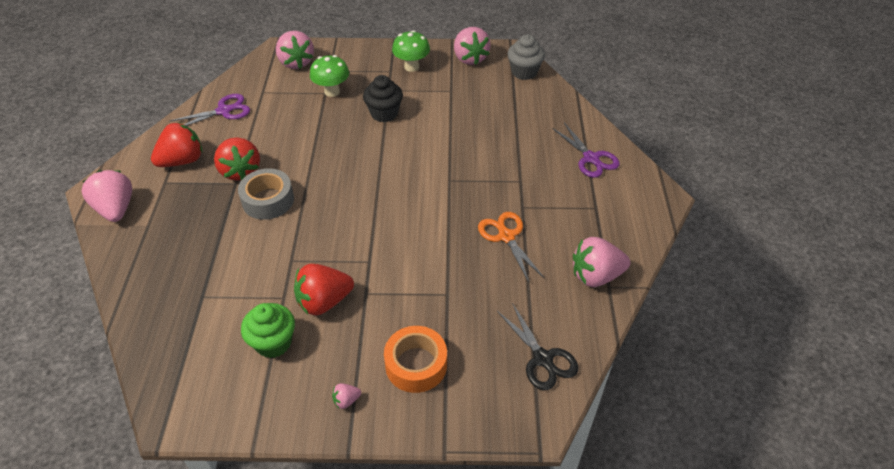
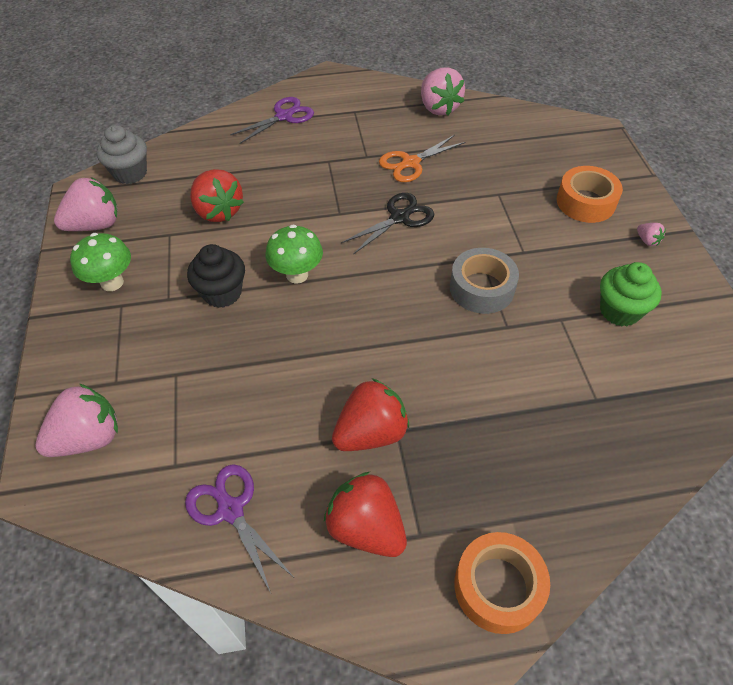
camera: 100 degrees left, 5 degrees up
pink strawberry [82,170,132,222] -> orange tape [454,532,550,634]
grey tape [238,168,294,220] -> grey tape moved to [450,248,519,314]
red strawberry [294,264,354,316] -> red strawberry moved to [190,169,244,222]
green mushroom [310,55,349,97] -> green mushroom moved to [266,225,323,284]
black scissors [497,303,579,391] -> black scissors moved to [341,193,434,255]

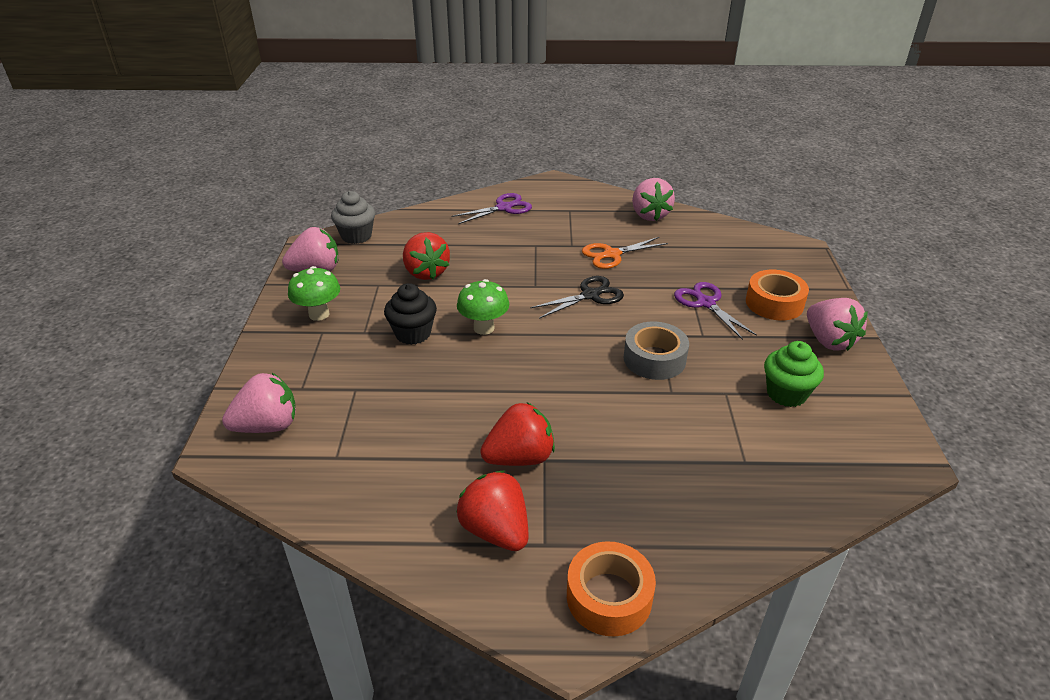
camera: 10 degrees right, 15 degrees down
purple scissors [185,464,293,593] -> purple scissors moved to [674,282,757,340]
pink strawberry [637,223,666,246] -> pink strawberry [807,298,868,351], size x2.27

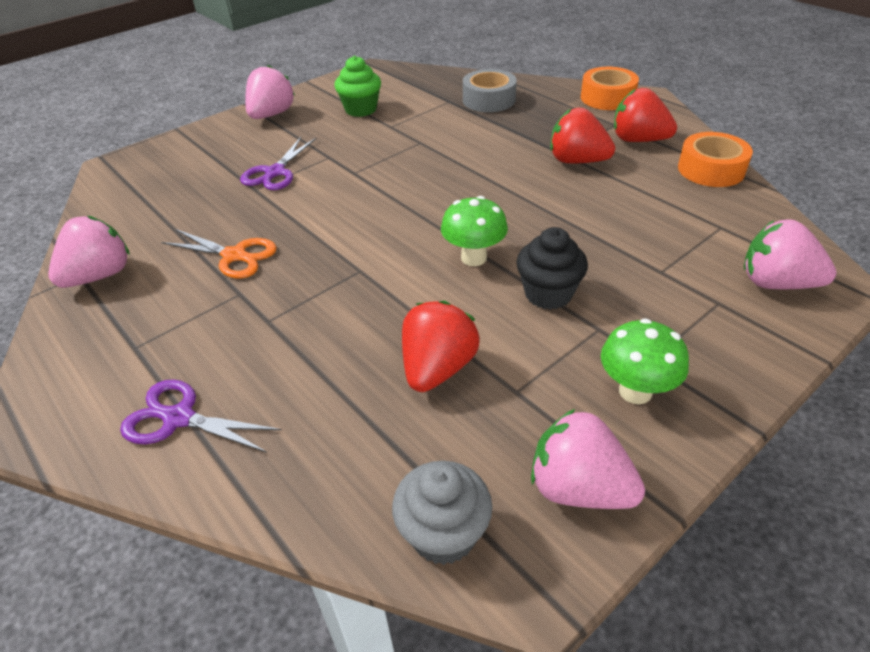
camera: 130 degrees left, 5 degrees up
red strawberry [456,470,528,551] -> red strawberry turned 105 degrees clockwise [614,88,677,142]
black scissors [530,276,624,319] -> none
grey tape [624,322,689,380] -> grey tape moved to [463,69,517,112]
orange tape [746,270,809,320] -> orange tape moved to [678,132,753,187]

